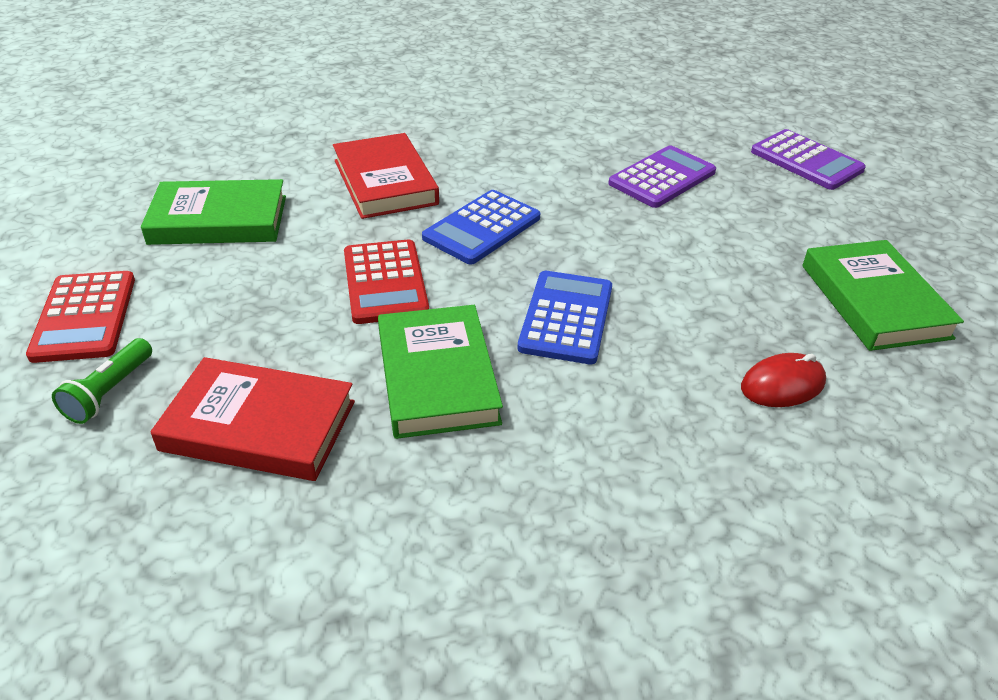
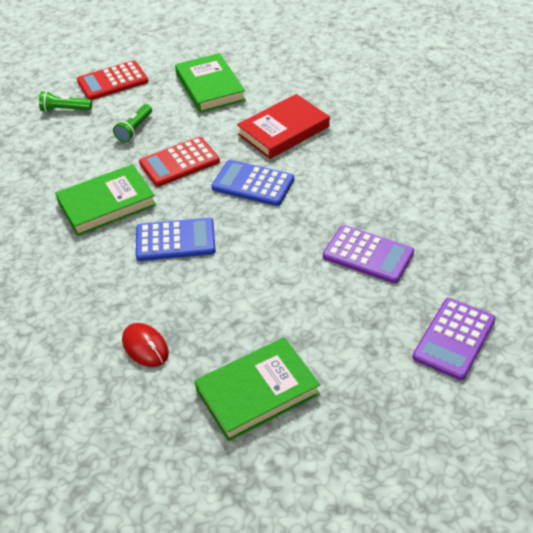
camera: 75 degrees right, 5 degrees up
red book [151,357,355,481] -> none
none -> green flashlight [113,104,152,142]

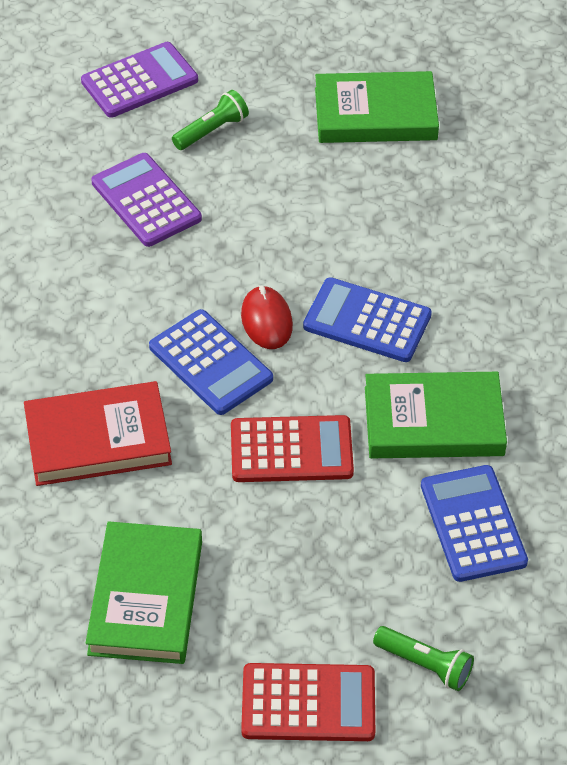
camera: 155 degrees left, 5 degrees up
green flashlight [113,104,152,142] -> green flashlight moved to [172,90,249,150]
red mouse [122,323,169,367] -> red mouse moved to [241,285,293,349]
none -> blue calculator [421,465,528,582]

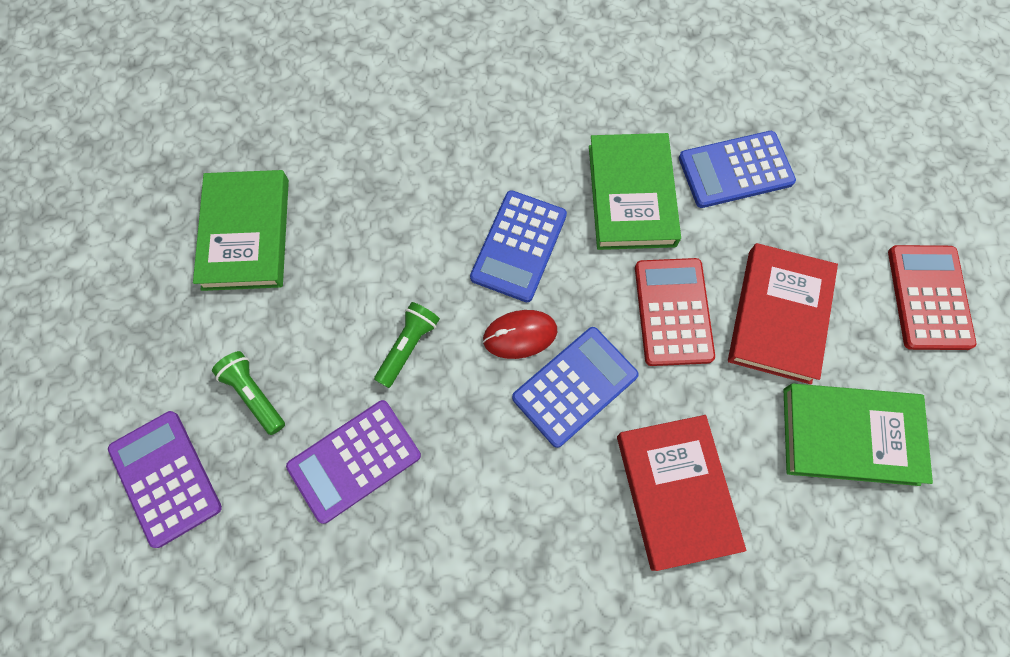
camera: 90 degrees left, 20 degrees up
green flashlight [373,626,474,691] -> green flashlight moved to [374,302,440,388]
none -> red book [728,243,838,385]

